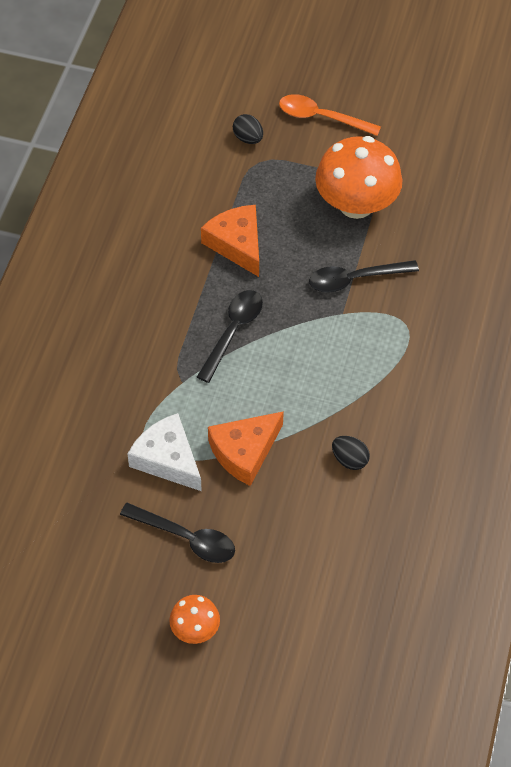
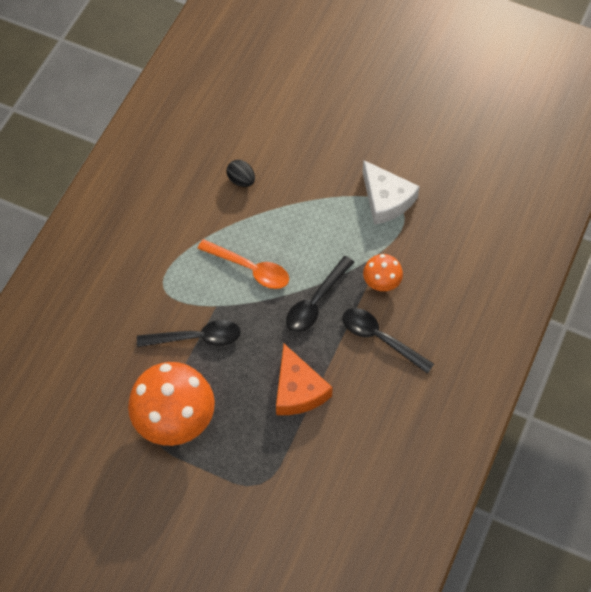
camera: 170 degrees left, 5 degrees up
black spoon [120,503,235,563] -> black spoon moved to [343,308,434,374]
orange mushroom [169,595,220,644] -> orange mushroom moved to [363,254,403,291]
orange cheese [208,411,284,486] -> none
black egg [233,114,263,144] -> none
orange spoon [279,94,381,136] -> orange spoon moved to [197,239,289,289]

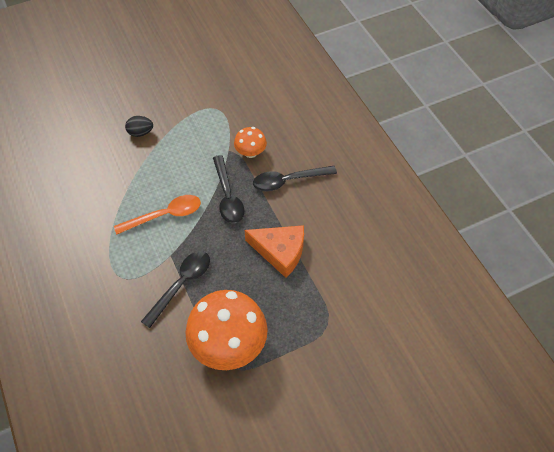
camera: 50 degrees left, 5 degrees down
black egg [226,160,255,187] -> black egg moved to [125,116,153,137]
white cheese [362,160,420,225] -> none

